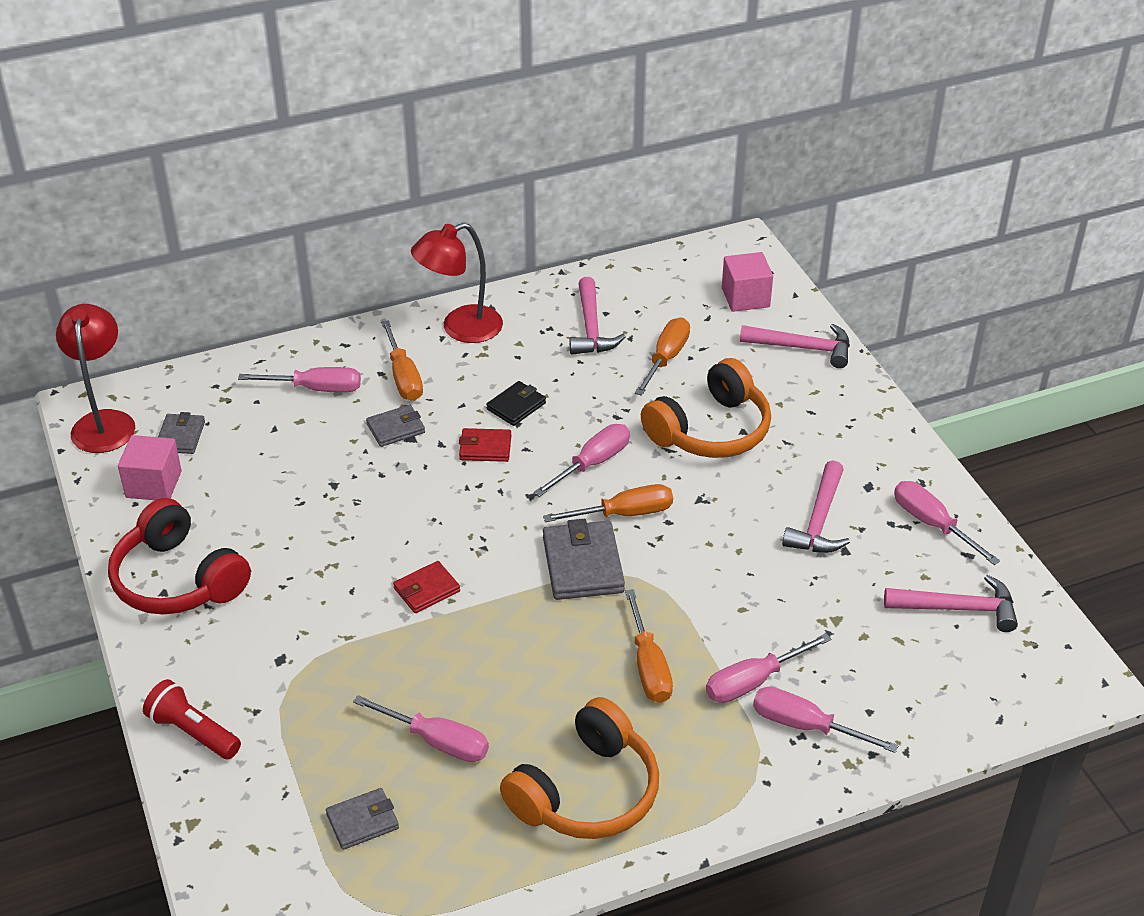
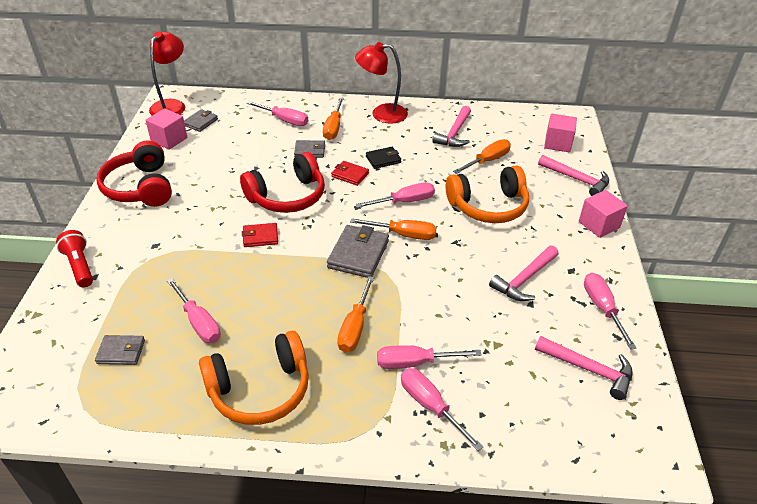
camera: 25 degrees right, 0 degrees up
none -> red headphones [240,152,325,213]
none -> pink cube [579,190,628,238]

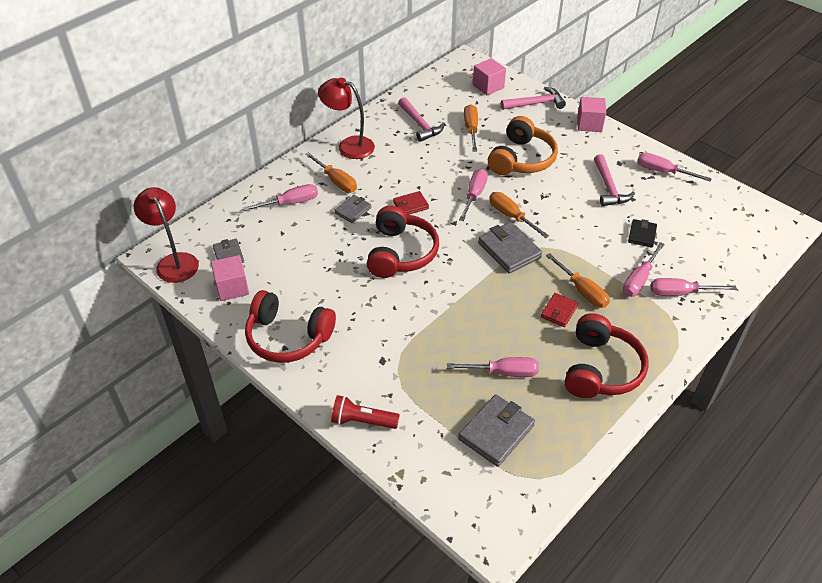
camera: 50 degrees left, 5 degrees up
grey wallet [95,335,145,365] -> grey wallet [458,394,535,467], size x1.67
orange headphones [199,331,309,425] -> red headphones [565,313,649,398]
red wallet [242,223,278,247] -> red wallet moved to [541,293,578,327]
orange screwdriver [350,218,436,240] -> orange screwdriver turned 90 degrees counterclockwise [489,192,549,238]
red lamp [355,42,408,124] -> red lamp turned 75 degrees clockwise [318,78,375,159]
black wallet [366,147,401,169] -> black wallet moved to [628,219,657,248]
pink hammer [535,336,633,400] -> none

